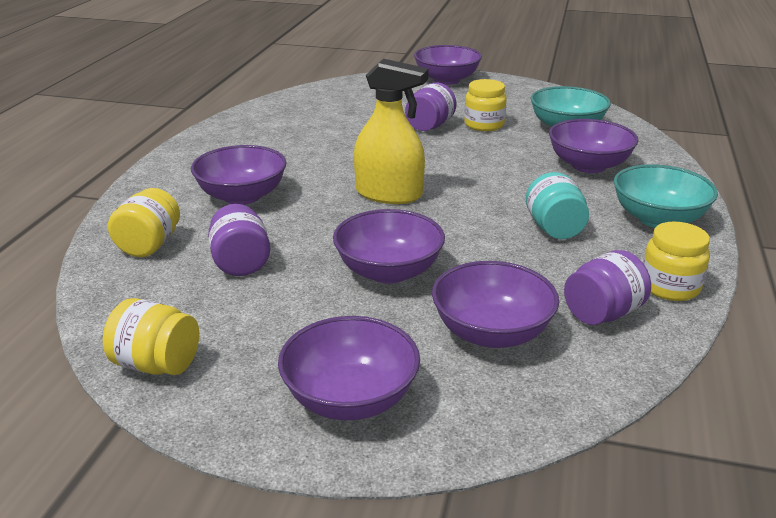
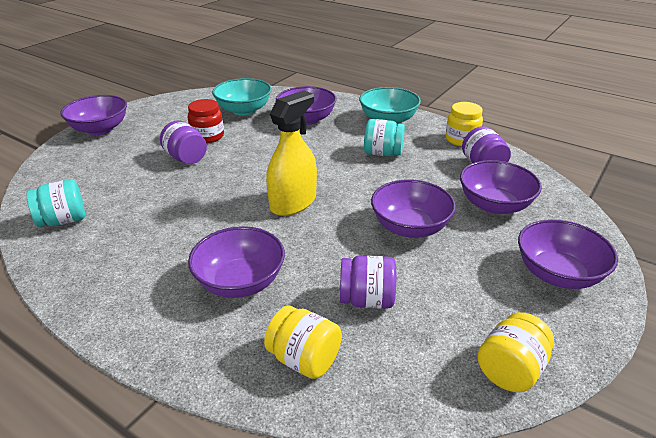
camera: 70 degrees left, 5 degrees up
yellow jar [464,79,507,131] -> red jar [188,99,224,143]
none -> turquoise jar [27,179,85,227]

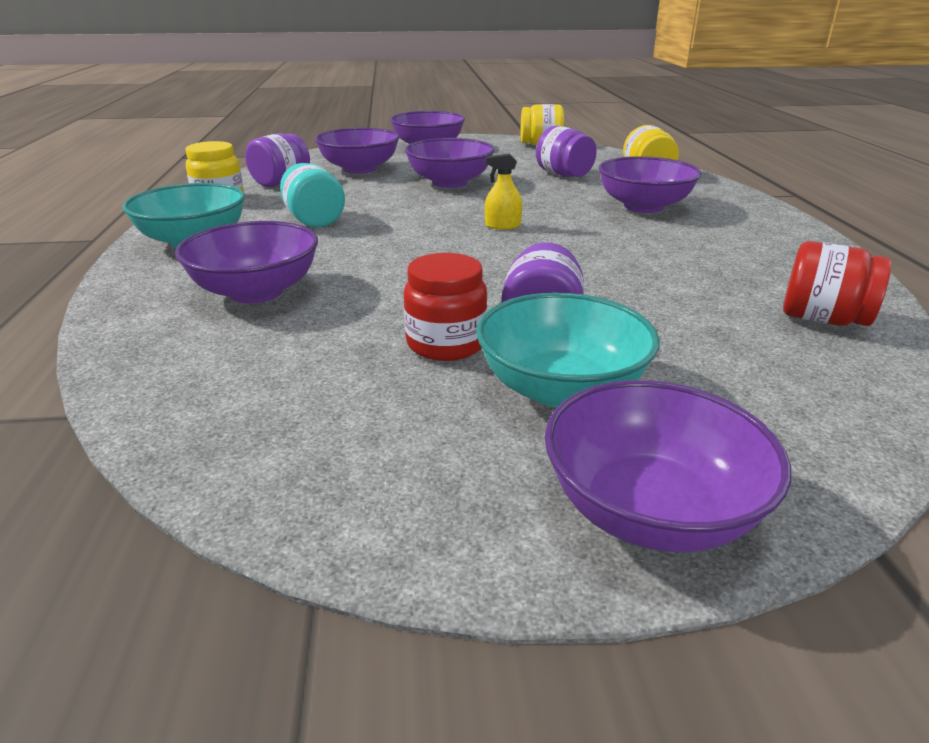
camera: 130 degrees left, 5 degrees down
turquoise jar [27,179,85,227] -> red jar [783,241,891,326]
turquoise bowl [212,78,272,116] -> turquoise bowl moved to [476,292,660,408]
yellow spray bottle [266,90,317,216] -> yellow spray bottle [485,153,522,230], size x0.45

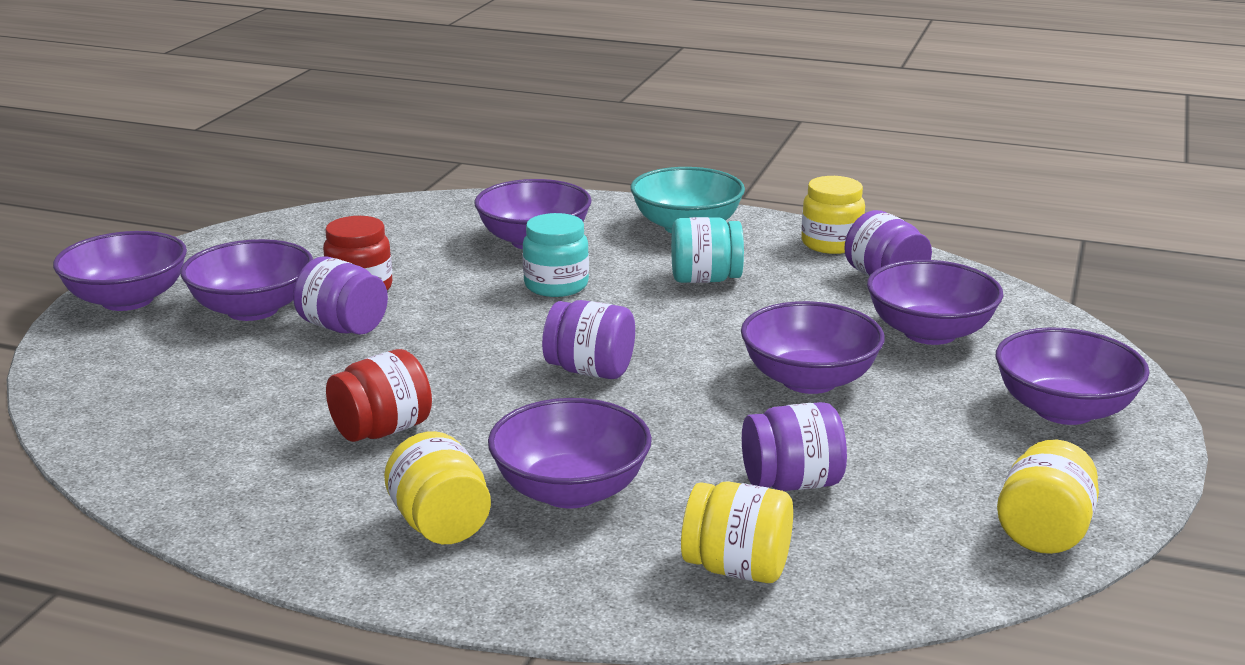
camera: 115 degrees right, 5 degrees down
turquoise bowl [476,292,660,408] -> purple bowl [180,239,313,321]
yellow spray bottle [485,153,522,230] -> purple jar [542,300,635,379]
red jar [783,241,891,326] -> red jar moved to [326,349,432,442]
none -> yellow jar [384,431,491,544]
none -> turquoise jar [523,213,589,297]

